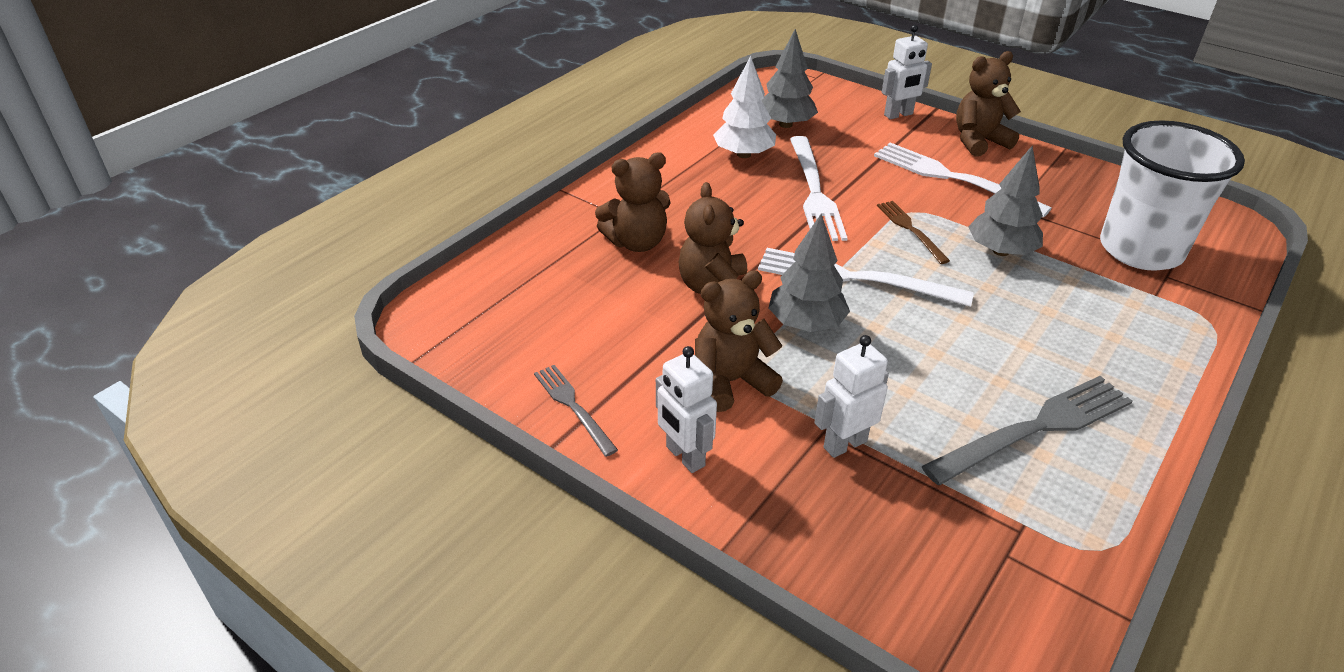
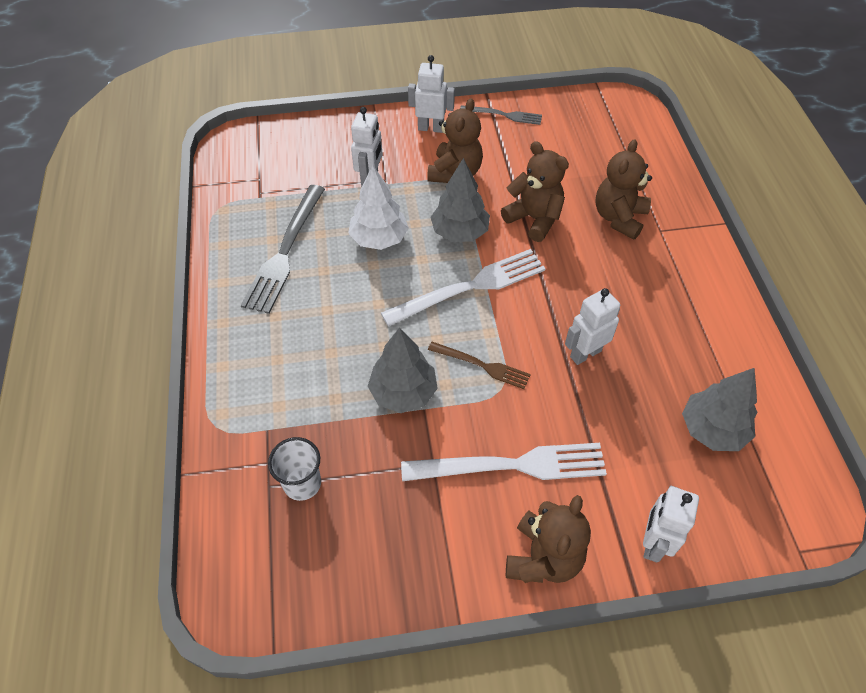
camera: 135 degrees right, 15 degrees up
white tree [713,56,776,158] -> white tree moved to [348,165,409,250]
white fork [790,136,848,241] -> white robot [565,288,620,365]
white cup [1100,120,1245,271] -> white cup [268,437,321,501], size x0.46

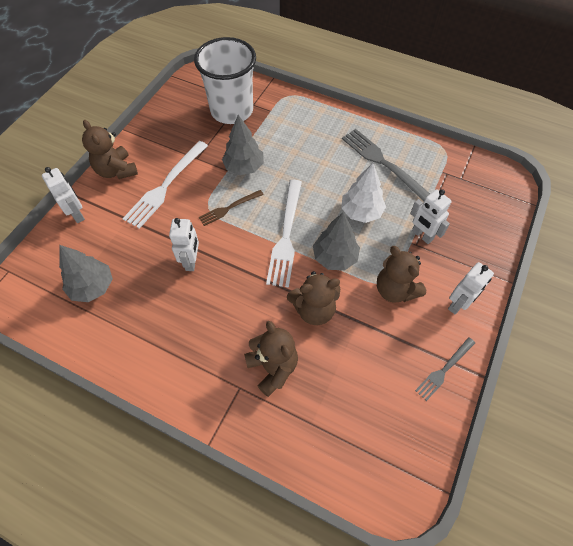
camera: 125 degrees right, 5 degrees up
white cup [268,437,321,501] -> white cup [194,37,256,124], size x2.17

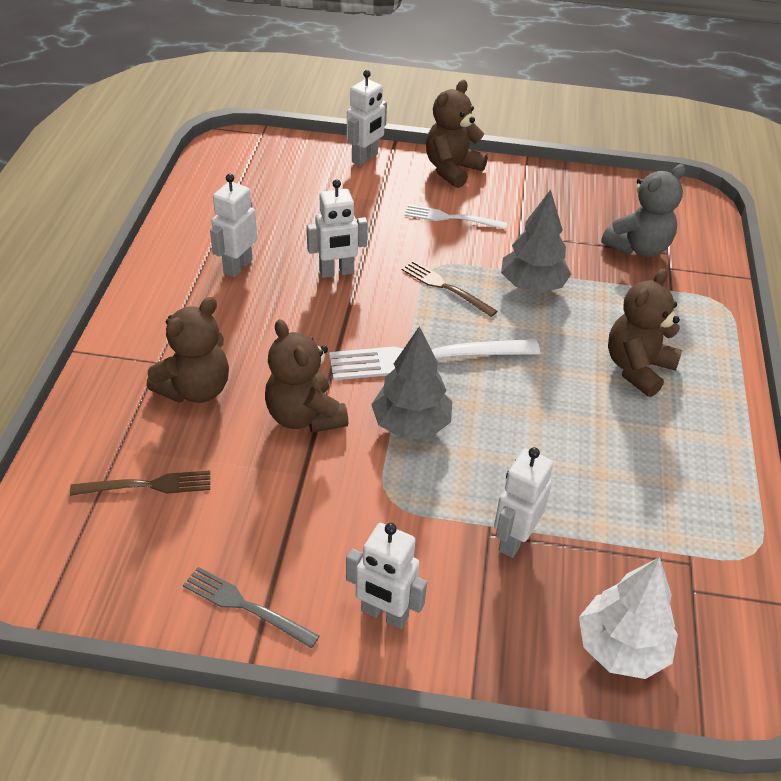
camera: 70 degrees right, 15 degrees down
grey tree [59,245,113,302] -> none
white fork [123,141,208,229] -> white fork [404,204,507,230], size x0.57
white cup [194,37,256,124] -> grey teddy bear [601,164,685,257]
white tree [341,163,386,223] -> white tree moved to [579,557,678,679]
grey fork [342,129,430,201] -> none
brown teddy bear [377,246,427,303] -> brown teddy bear moved to [608,268,682,397]
none -> brown fork [70,470,210,496]
none -> white robot [210,174,257,278]

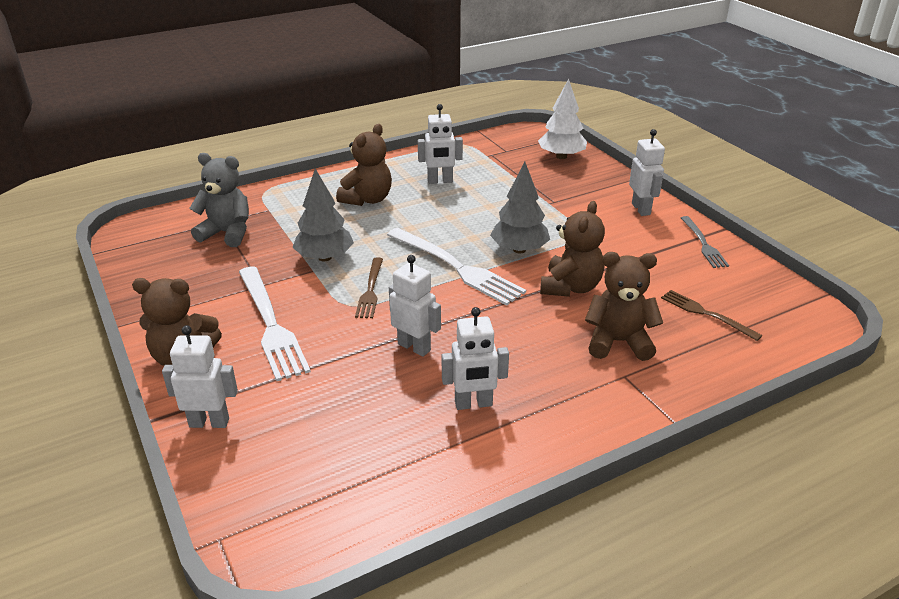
camera: 125 degrees left, 10 degrees down
white fork [404,204,507,230] -> white fork [239,267,311,381], size x1.77
white robot [494,447,553,558] -> white robot moved to [418,104,463,184]
brown teddy bear [608,268,682,397] -> brown teddy bear turned 60 degrees counterclockwise [336,124,392,206]

